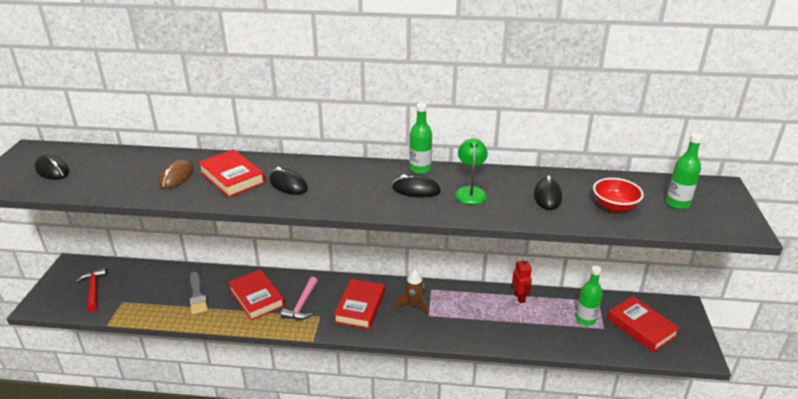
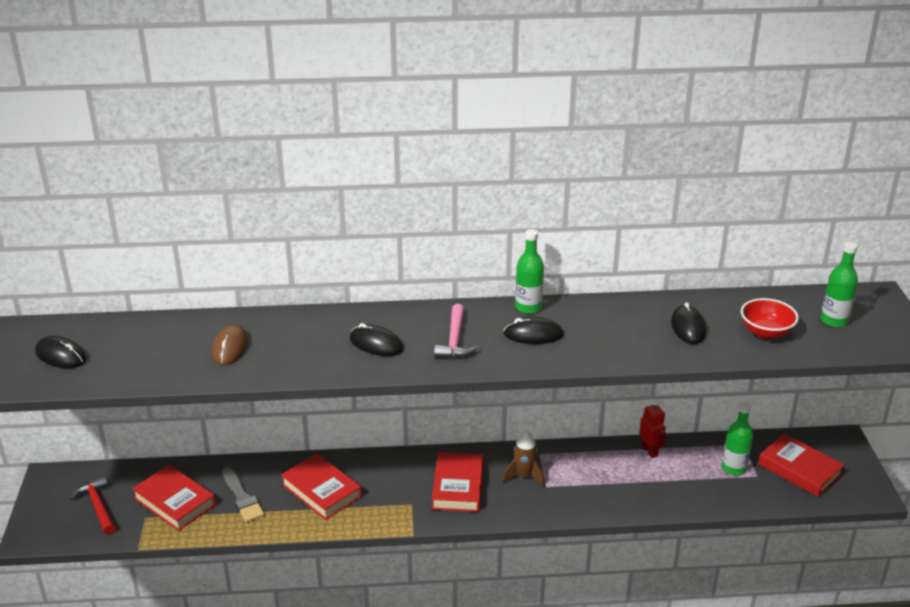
camera: 10 degrees left, 0 degrees up
red book [198,149,265,197] -> red book moved to [132,465,216,531]
pink hammer [281,277,318,320] -> pink hammer moved to [434,304,478,358]
green lamp [455,138,488,204] -> none

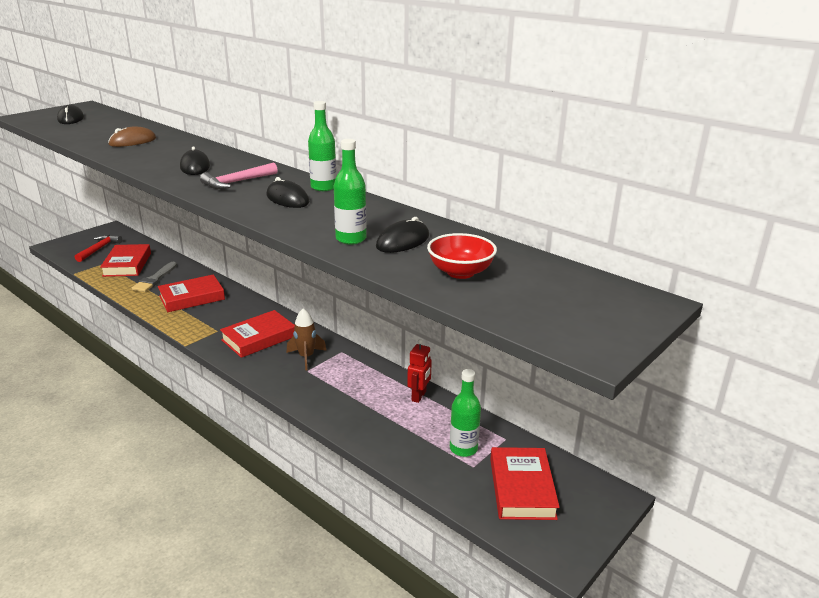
camera: 45 degrees right, 5 degrees down
red book [281,453,362,520] -> red book turned 60 degrees clockwise [158,274,225,312]
green bottle [820,242,858,327] -> green bottle moved to [334,139,367,245]

